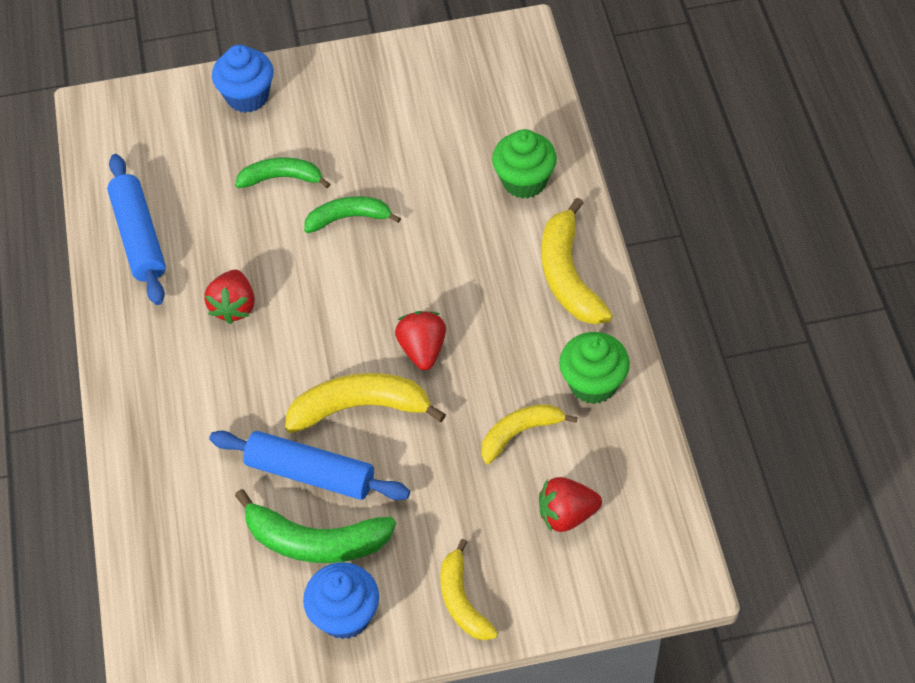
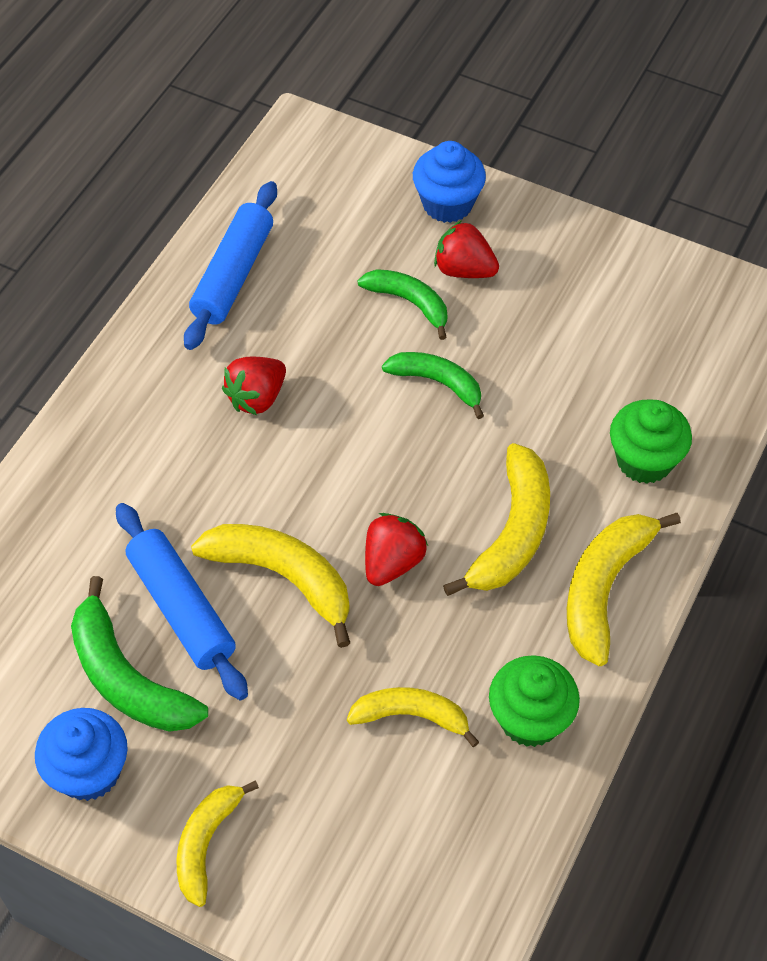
camera: 35 degrees right, 0 degrees up
red strawberry [539,477,602,532] -> red strawberry moved to [434,220,499,278]
none -> yellow banana [443,443,550,596]

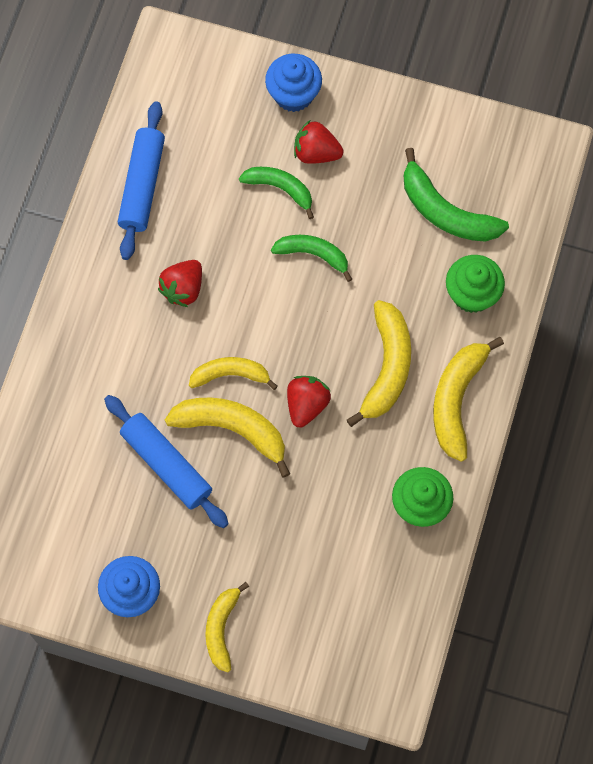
camera: 10 degrees left, 15 degrees up
green banana [71,576,208,732] -> green banana moved to [404,148,509,242]
yellow banana [347,687,479,747] -> yellow banana moved to [189,357,278,390]

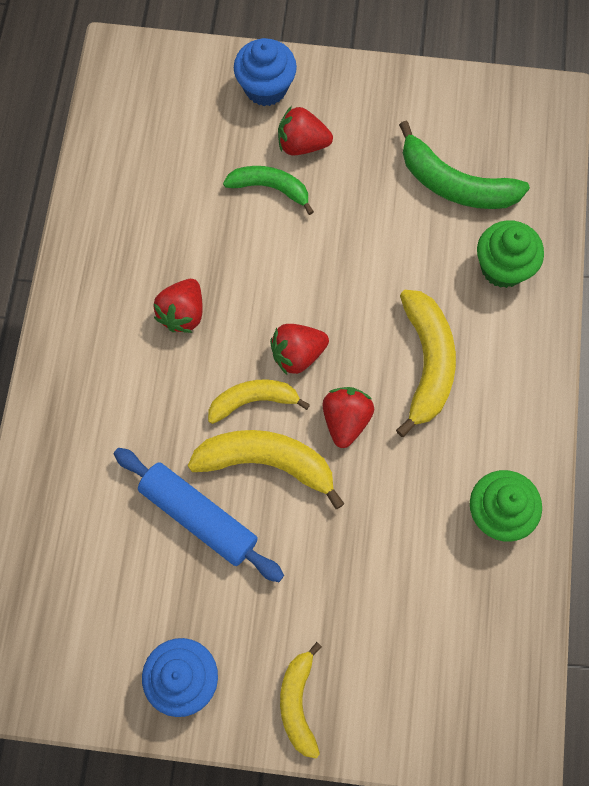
camera: 10 degrees left, 0 degrees up
blue rolling pin [118,101,165,260] -> none
green banana [271,235,352,282] -> none
yellow banana [433,337,504,462] -> none
none -> red strawberry [270,324,329,375]

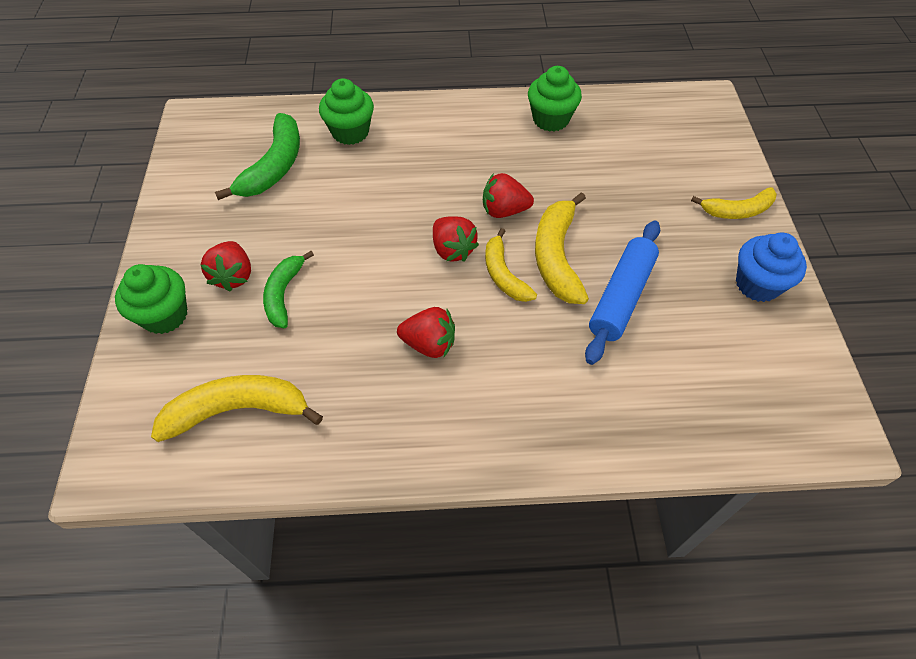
camera: 100 degrees left, 15 degrees down
blue cupcake [234,38,297,106] -> green cupcake [115,264,187,334]
yellow banana [396,290,456,437] -> yellow banana moved to [151,375,323,442]

